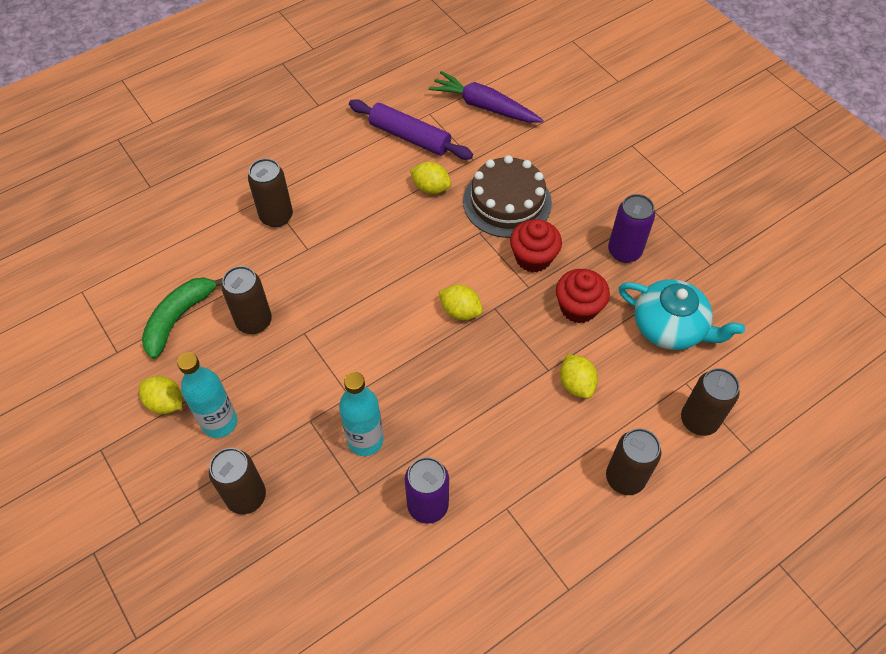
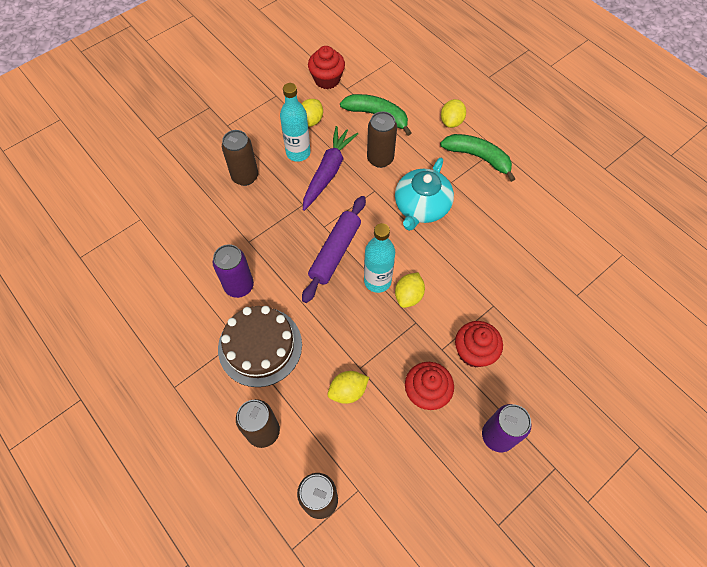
camera: 85 degrees right, 5 degrees up
brown can [248,158,293,227] -> green banana [440,134,515,182]
turquoise bottle [339,372,384,456] -> turquoise bottle moved to [364,223,395,293]
purple rolling pin [349,99,473,160] -> purple rolling pin moved to [302,196,366,303]
yellow lemon [410,162,451,194] -> yellow lemon moved to [441,99,466,128]
purple carrot [428,71,543,123] -> purple carrot moved to [303,126,358,211]
brown cake [463,155,552,238] -> brown cake moved to [218,306,302,387]
turquoise teapot [619,279,745,350] -> turquoise teapot moved to [395,158,454,231]
none -> red cupcake [308,46,345,89]

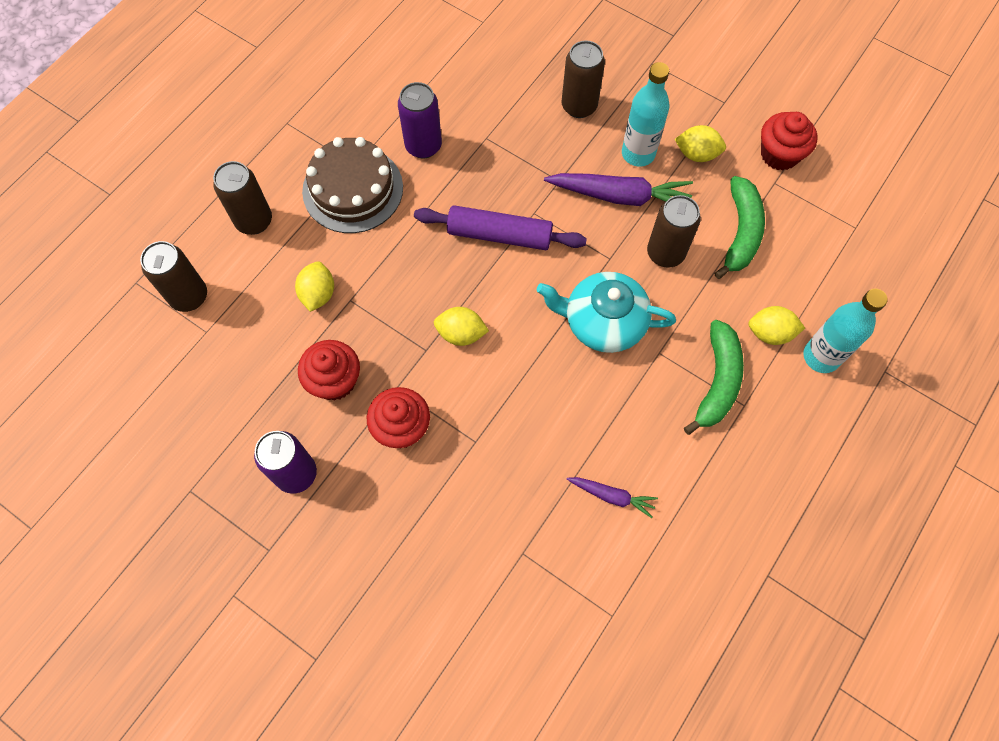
camera: 75 degrees right, 5 degrees up
yellow lemon [328,371,369,404] -> yellow lemon turned 45 degrees clockwise [295,261,334,312]
turquoise bottle [364,223,395,293] -> turquoise bottle moved to [804,289,888,373]
none -> purple carrot [566,477,658,518]

